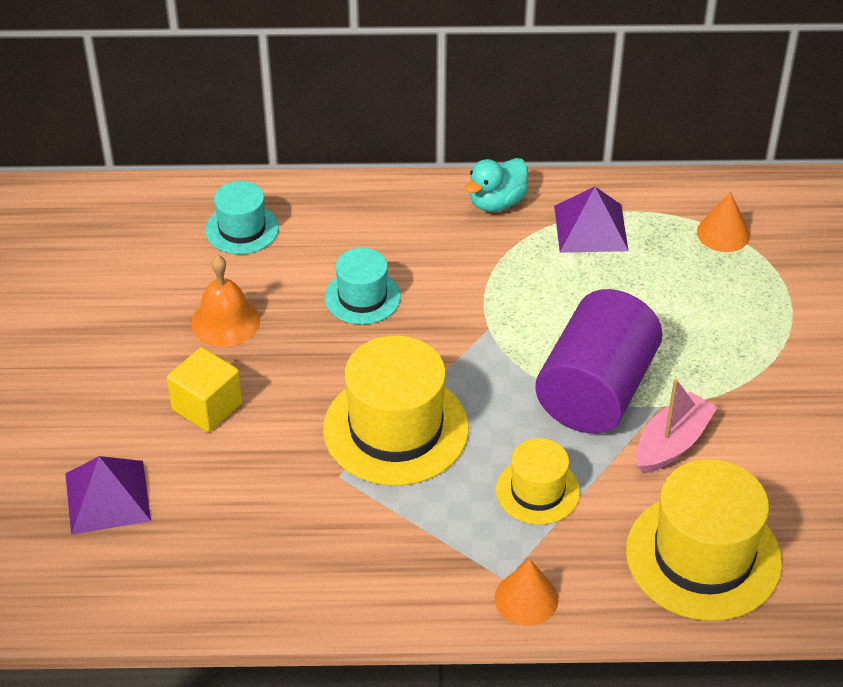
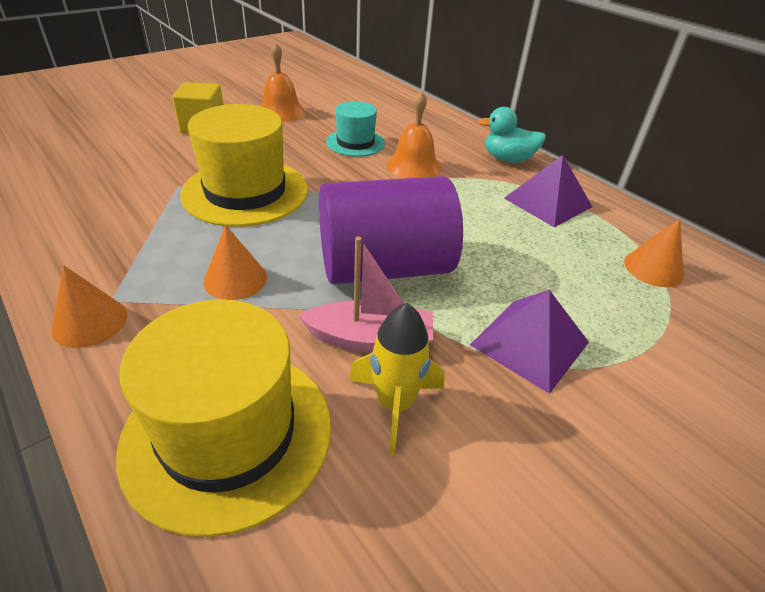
camera: 50 degrees right, 5 degrees down
purple pyramid [65,456,151,535] -> purple pyramid moved to [470,290,589,394]
turquoise hat [205,181,279,254] -> none
yellow hat [496,438,580,525] -> orange cone [203,225,267,300]
none -> yellow rocket [349,303,445,455]
none -> orange bell [386,91,442,178]

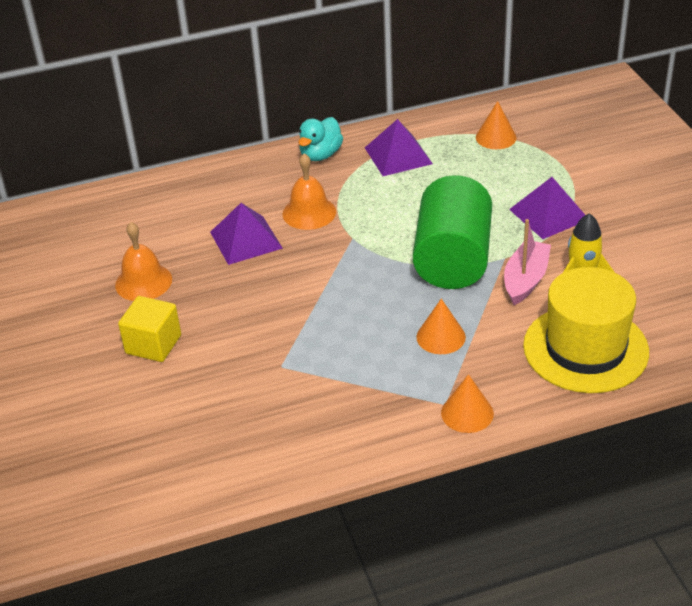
camera: 65 degrees left, 0 degrees up
yellow hat [180,104,308,227] -> none
purple cylinder [319,176,463,284] -> green cylinder [413,175,492,289]
turquoise hat [326,101,385,157] -> purple pyramid [210,203,283,265]

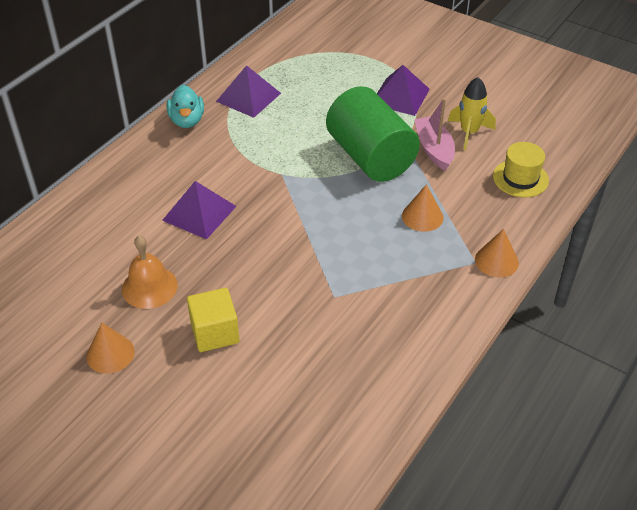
camera: 40 degrees left, 5 degrees up
orange bell [282,153,336,230] -> none
orange cone [476,101,517,149] -> orange cone moved to [86,323,135,374]
yellow hat [523,267,649,393] -> yellow hat [493,142,549,197], size x0.56

